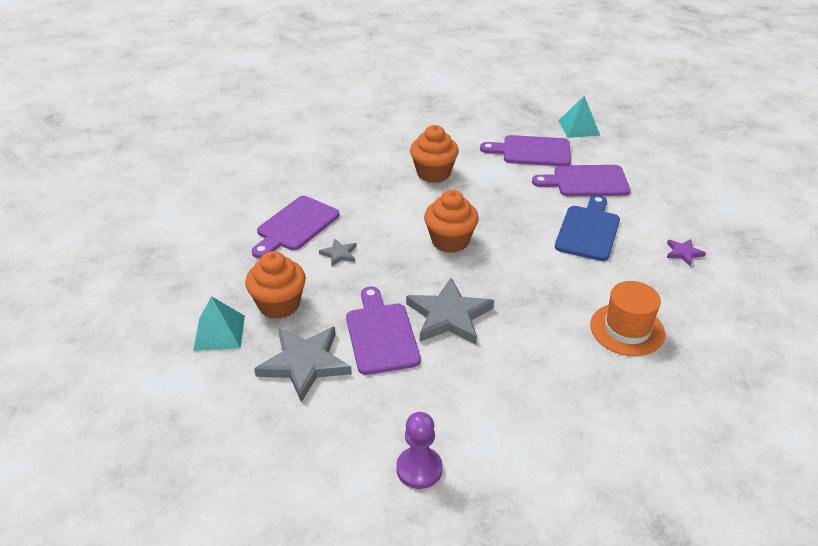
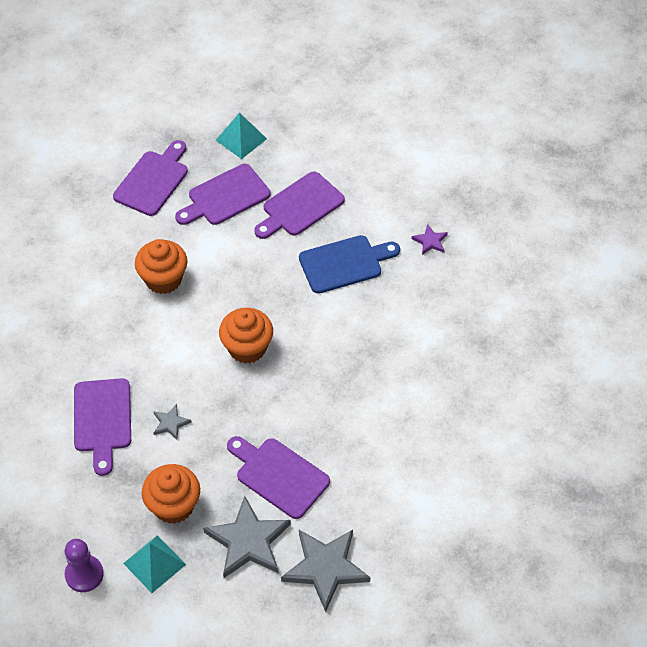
camera: 40 degrees left, 15 degrees up
purple pawn [396,412,443,489] -> purple pawn moved to [65,539,104,592]
grey star [406,278,494,344] -> grey star moved to [281,530,371,612]
blue cutting board [555,195,620,261] -> blue cutting board turned 90 degrees clockwise [299,235,400,294]
orange hat [590,281,665,356] -> none
none -> purple cutting board [113,140,188,216]

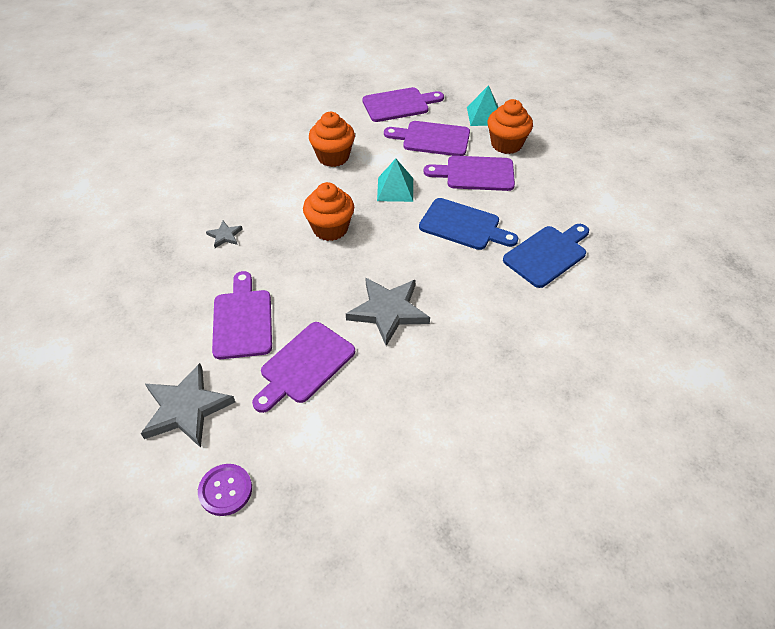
camera: 45 degrees right, 5 degrees down
purple pawn [65,539,104,592] -> none
purple cutting board [74,378,131,476] -> purple cutting board moved to [252,322,355,413]
turquoise pyramid [123,535,186,593] -> turquoise pyramid moved to [377,158,413,202]
orange cupcake [142,464,200,524] -> orange cupcake moved to [487,99,533,154]
grey star [203,496,291,578] -> grey star moved to [346,277,430,346]
purple star [412,224,448,255] -> blue cutting board [503,224,589,288]
none -> purple button [198,464,252,516]

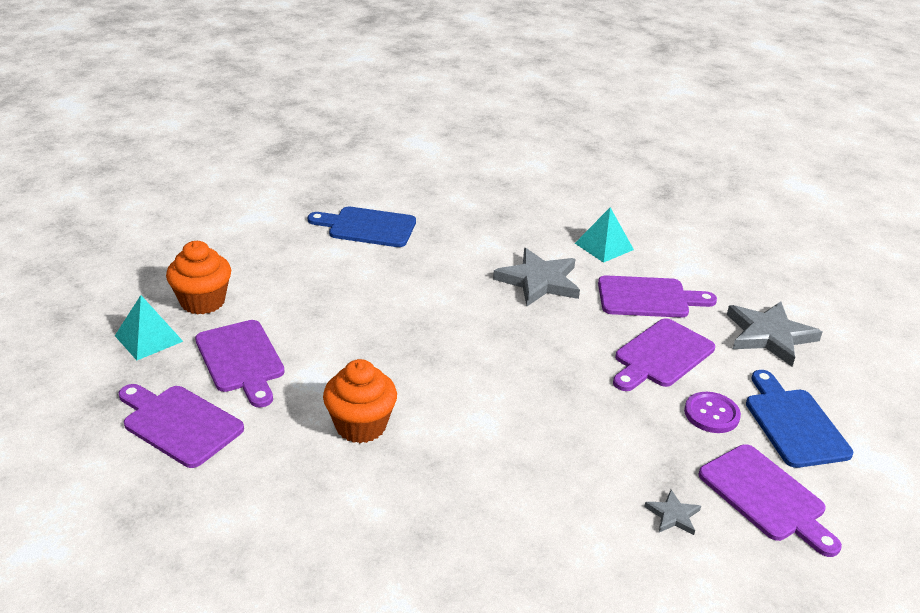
camera: 130 degrees left, 15 degrees down
purple button [198,464,252,516] -> purple button moved to [684,392,741,433]
grey star [206,221,243,248] -> grey star moved to [644,490,701,535]
orange cupcake [303,182,354,241] -> none
turquoise pyramid [377,158,413,202] -> turquoise pyramid moved to [575,207,634,263]
blue cutting board [419,198,518,250] -> blue cutting board moved to [746,370,853,468]
purple cutting board [424,156,515,191] -> purple cutting board moved to [698,444,842,557]

